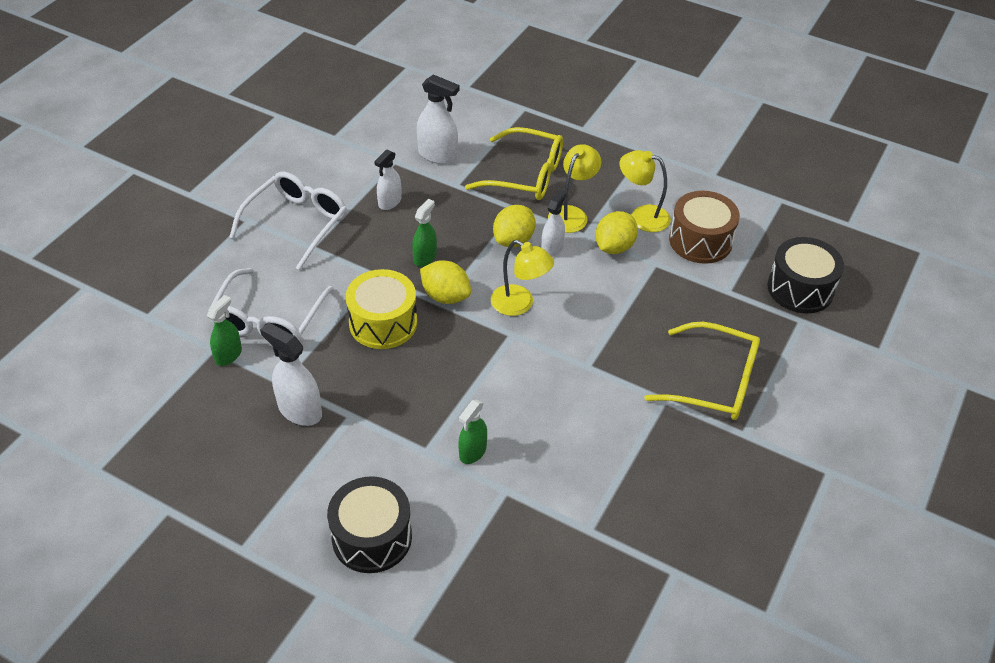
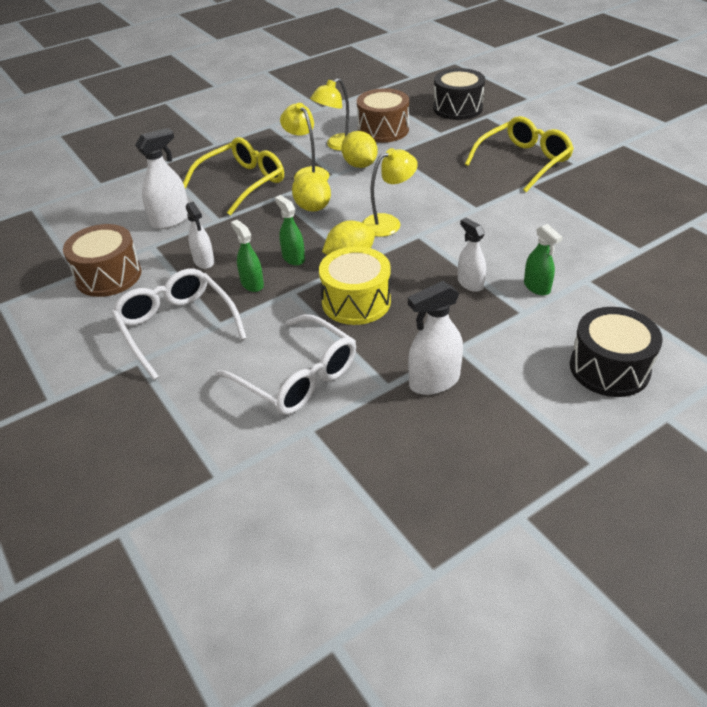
camera: 60 degrees left, 5 degrees down
green spray bottle [207,295,242,366] -> green spray bottle moved to [231,220,264,292]
white spray bottle [541,190,567,257] -> white spray bottle moved to [458,218,486,292]
none -> brown drum [63,224,141,297]

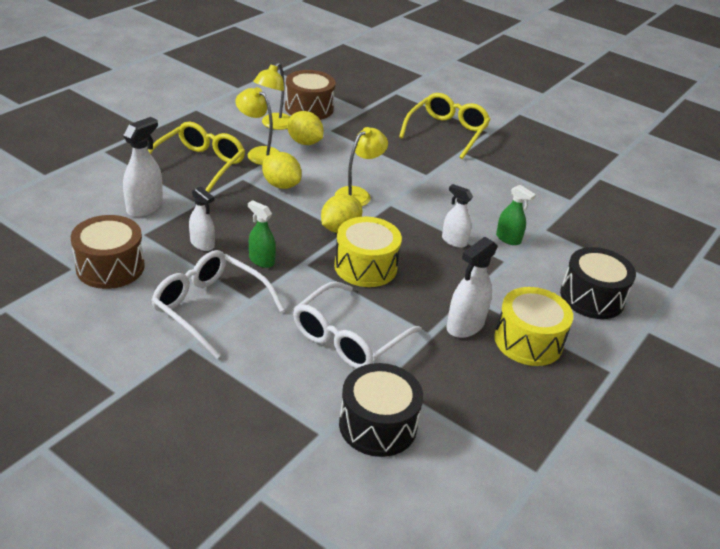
camera: 25 degrees left, 5 degrees down
white glasses [215,314,356,415] -> white glasses turned 105 degrees clockwise [293,281,422,369]
green spray bottle [275,195,305,266] -> none
black drum [433,68,485,120] -> black drum moved to [339,363,423,457]
none -> yellow drum [494,287,573,366]

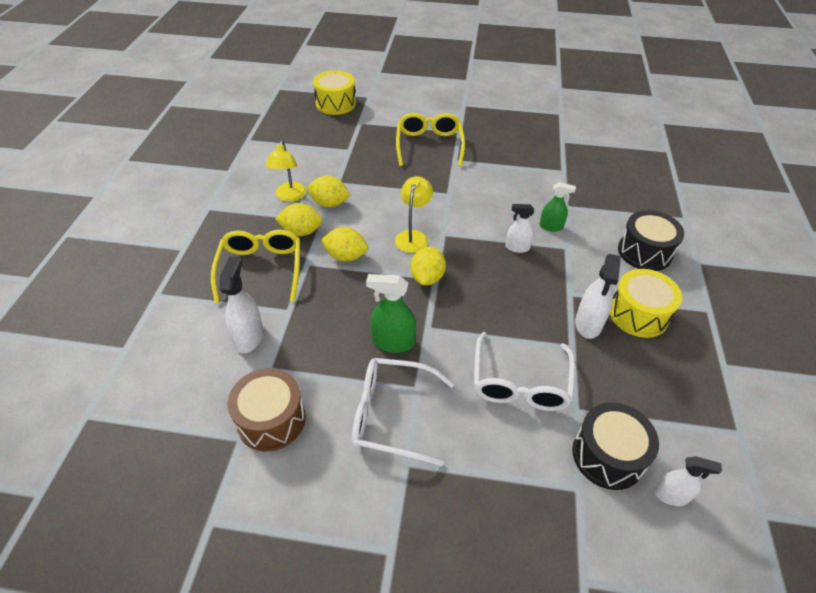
camera: 25 degrees left, 10 degrees up
white spray bottle [189,187,215,251] -> white spray bottle moved to [654,456,722,506]
yellow lamp [235,87,280,165] -> yellow lemon [275,203,322,236]
green spray bottle [248,200,276,268] -> green spray bottle [366,274,416,353], size x1.50
brown drum [285,70,336,120] -> none
yellow drum [334,217,402,287] -> yellow drum moved to [313,70,356,115]

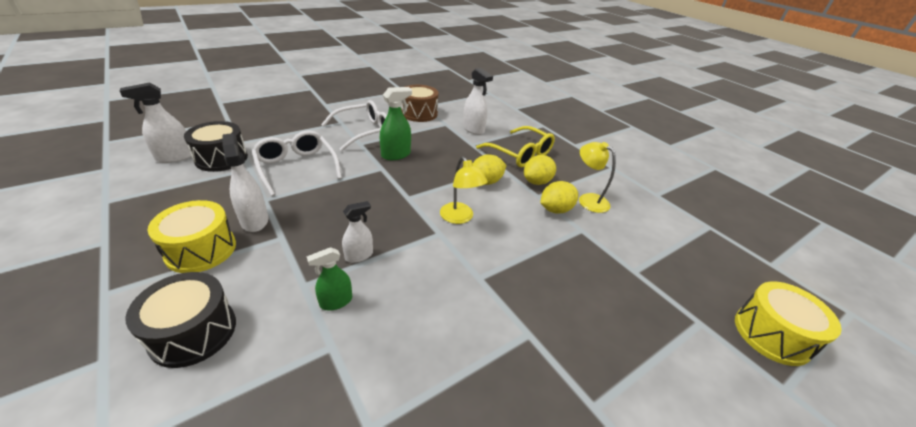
camera: 135 degrees right, 10 degrees down
yellow glasses [396,113,465,167] -> none
yellow lemon [410,247,446,285] -> none
white spray bottle [654,456,722,506] -> white spray bottle [120,82,193,163], size x1.50

